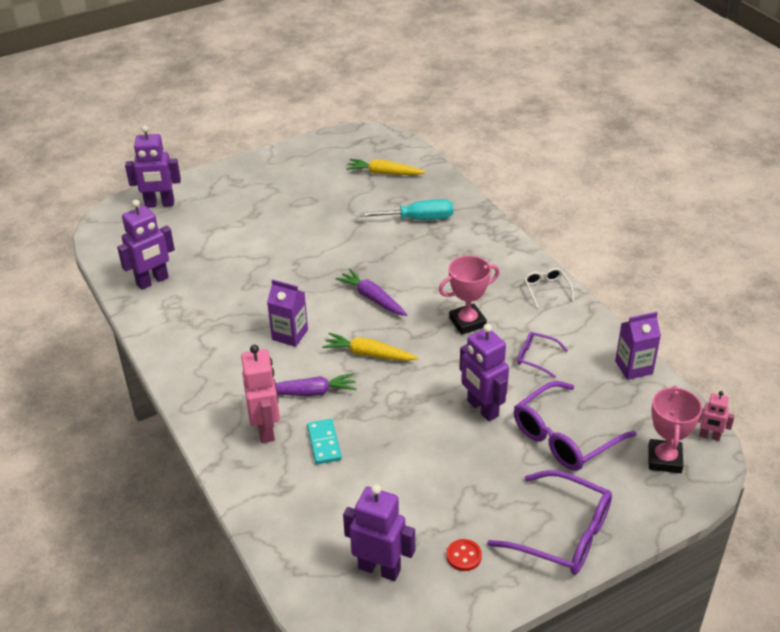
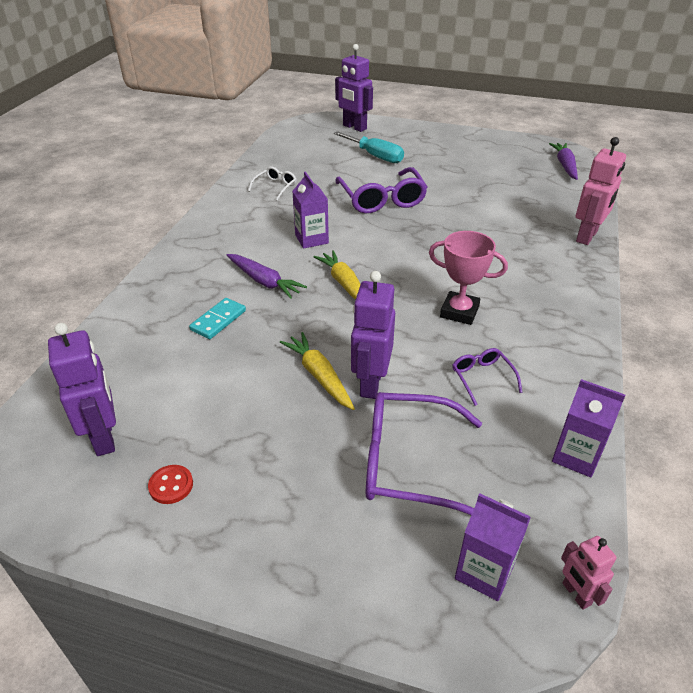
camera: 45 degrees right, 0 degrees up
purple robot [117,200,175,290] -> none
pink robot [241,345,280,443] -> pink robot moved to [576,137,626,245]
purple carrot [335,269,407,316] -> purple carrot moved to [549,143,578,180]
yellow carrot [346,159,426,175] -> yellow carrot moved to [280,332,355,410]
turquoise screwdriver [359,199,453,220] -> turquoise screwdriver moved to [333,131,404,163]
purple glasses [487,470,612,575] -> purple glasses moved to [335,167,427,213]
white glasses [524,268,574,308] -> white glasses moved to [248,166,297,200]
pink trophy [648,386,702,473] -> purple carton [455,493,531,601]

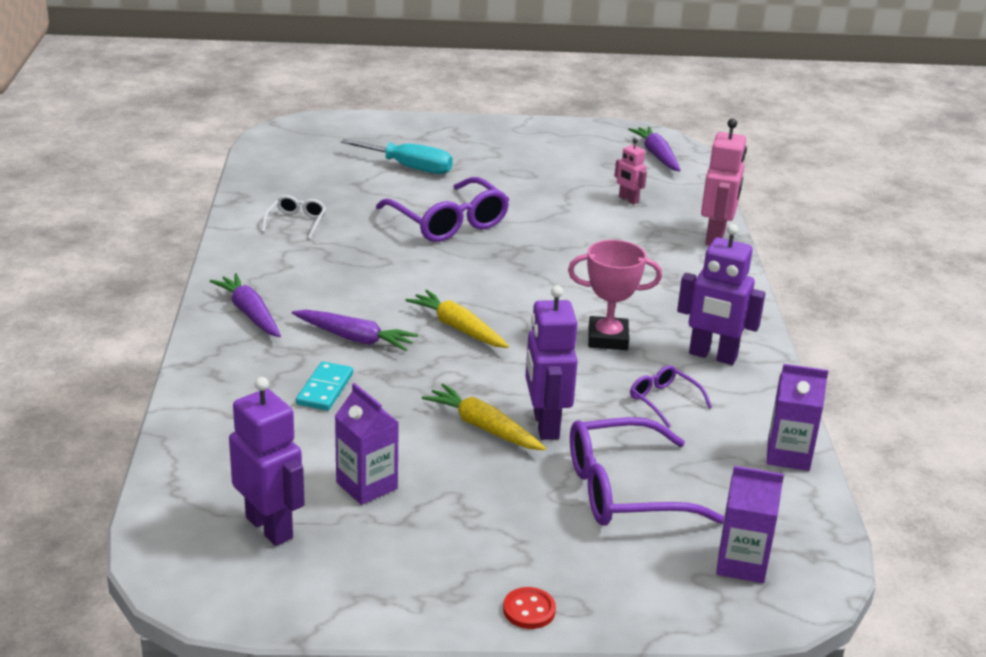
camera: 20 degrees left, 10 degrees down
red button [148,465,193,504] -> red button moved to [503,587,556,629]
purple carton [292,172,329,249] -> purple carton moved to [335,383,399,505]
purple robot [335,44,373,132] -> purple robot moved to [677,224,765,365]
pink robot [561,536,616,610] -> pink robot moved to [615,138,647,204]
none -> purple carrot [210,273,281,337]

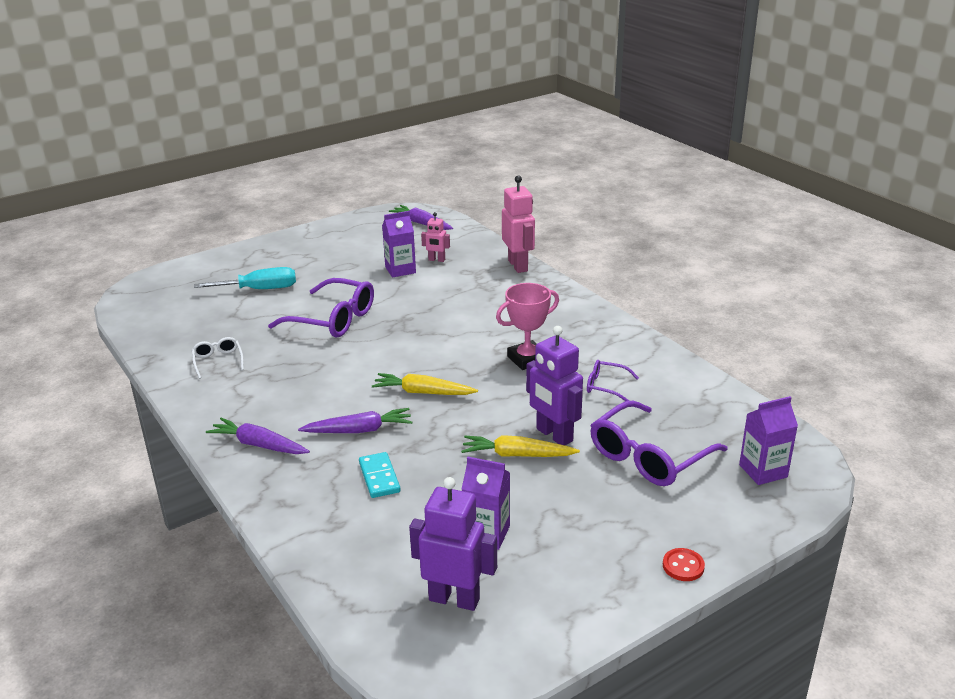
camera: 30 degrees left, 0 degrees up
purple robot [677,224,765,365] -> none
purple carton [767,364,828,471] -> purple carton moved to [382,211,416,277]

